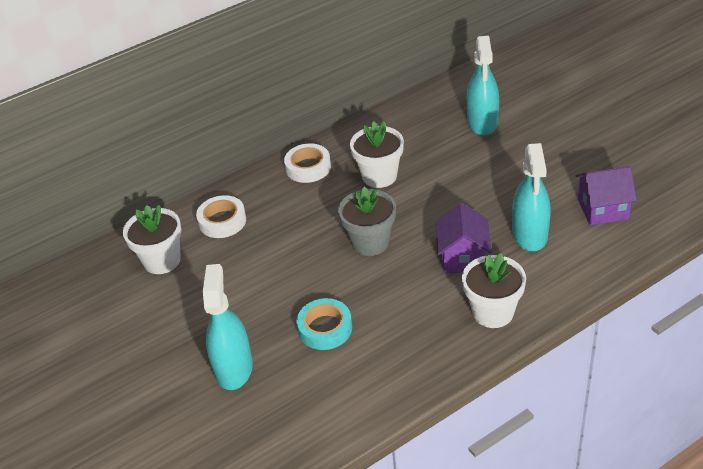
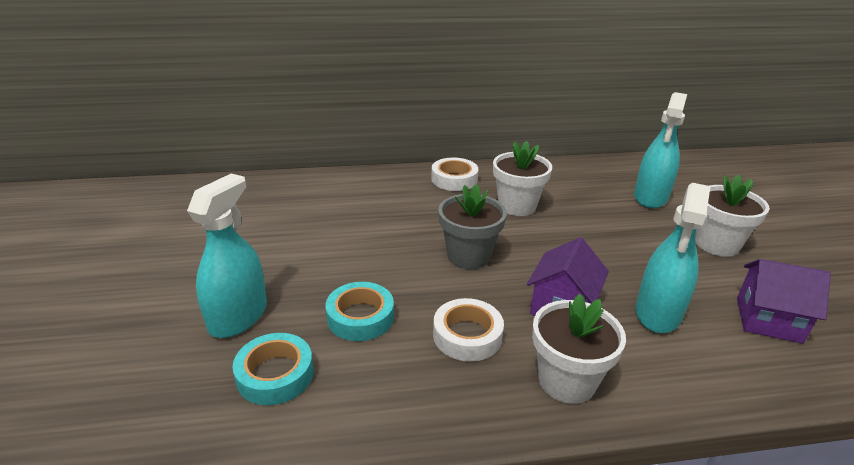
camera: 20 degrees right, 10 degrees down
white flower pot [123,205,182,274] -> white flower pot moved to [695,174,770,257]
white tape [196,195,246,238] -> white tape moved to [433,298,504,362]
none -> turquoise tape [233,333,314,405]

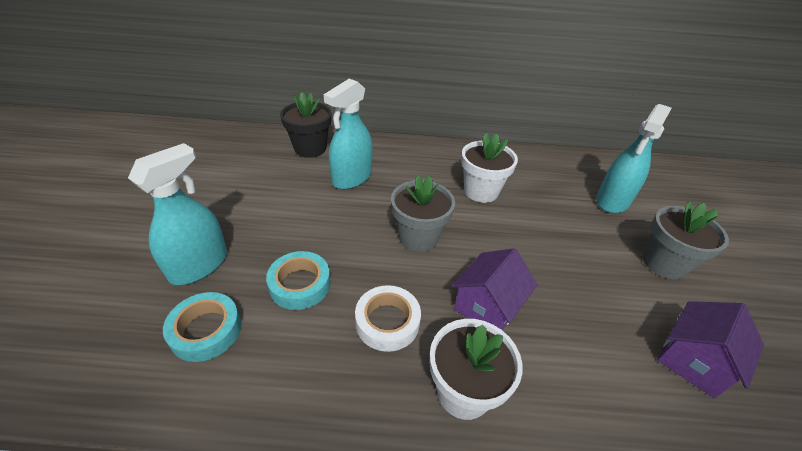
camera: 10 degrees right, 10 degrees up
white tape [431,158,479,191] -> none
turquoise spray bottle [635,183,710,333] -> turquoise spray bottle moved to [324,78,373,190]
white flower pot [695,174,770,257] -> grey flower pot [643,201,729,279]
purple house [737,259,831,344] -> purple house turned 75 degrees counterclockwise [657,301,764,398]
none -> black flower pot [280,92,332,158]

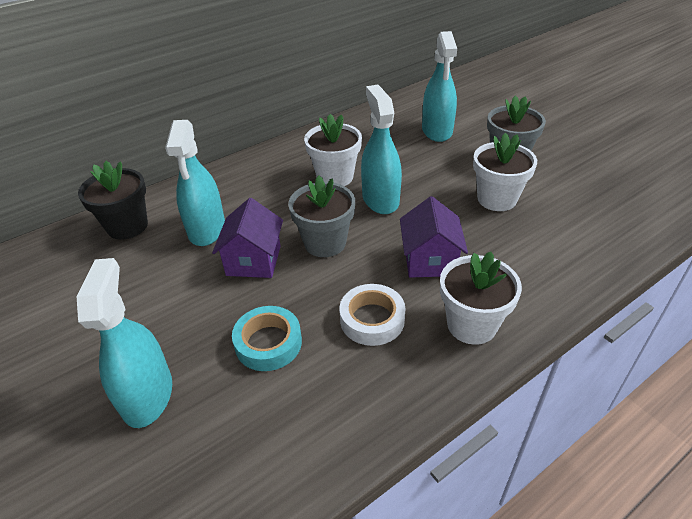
camera: 35 degrees left, 0 degrees up
turquoise tape [163,292,241,362] -> none
purple house [657,301,764,398] -> purple house moved to [212,198,283,278]
none -> turquoise spray bottle [361,85,402,214]
none -> white flower pot [473,133,537,211]

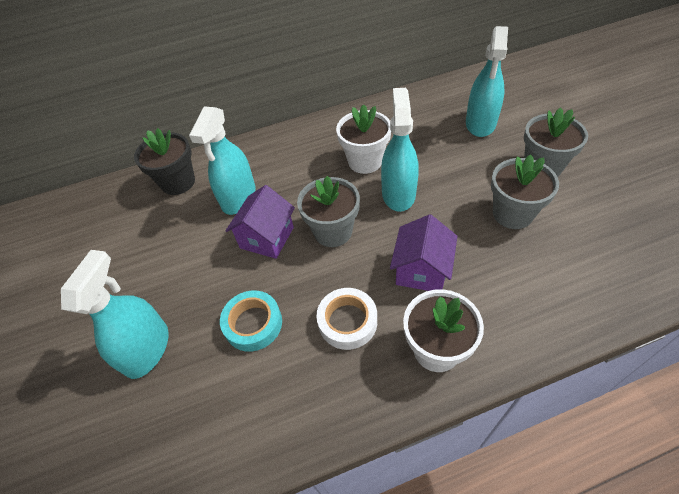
camera: 20 degrees right, 10 degrees up
white flower pot [473,133,537,211] -> grey flower pot [491,154,559,229]

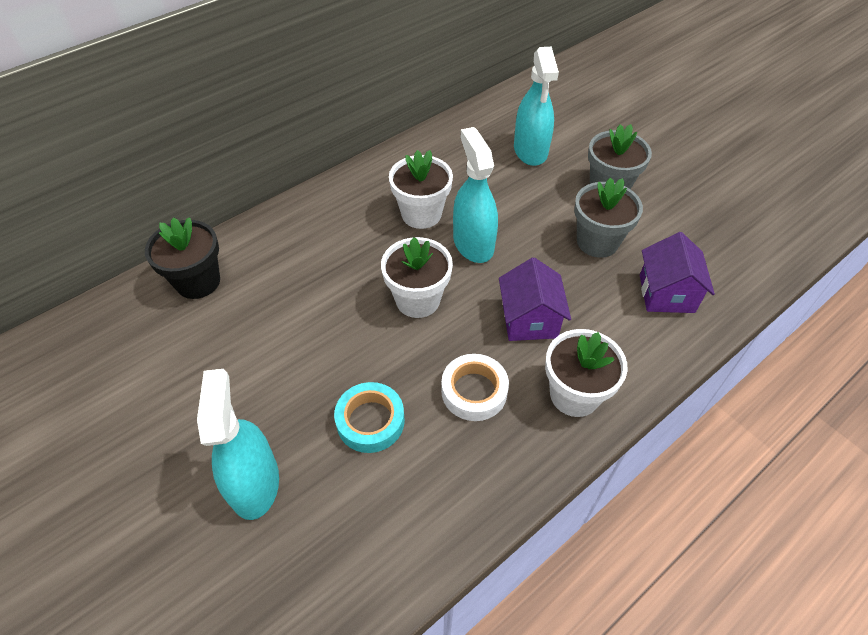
camera: 25 degrees left, 0 degrees up
turquoise spray bottle [189,106,256,215] -> none
purple house [226,185,295,259] -> purple house moved to [640,232,715,313]
grey flower pot [297,176,360,247] -> white flower pot [381,237,453,318]

